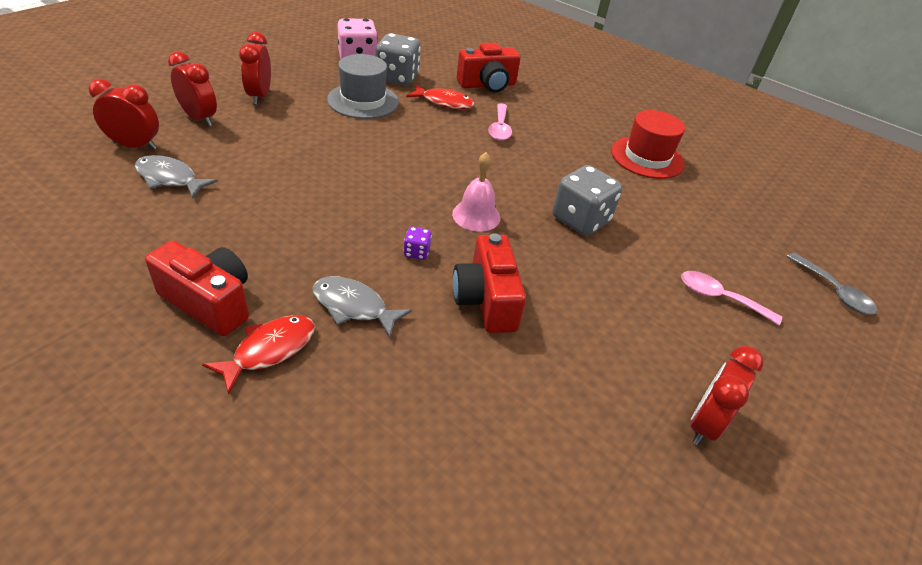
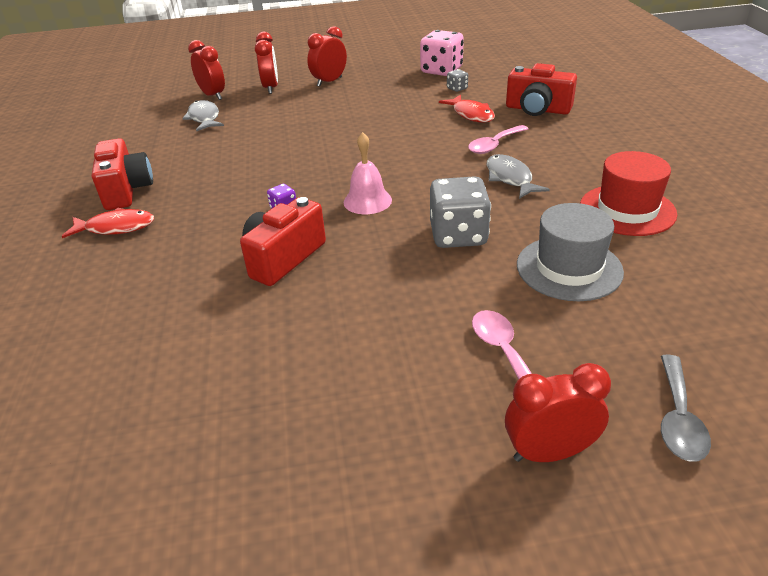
camera: 50 degrees right, 5 degrees down
grey fish [313,276,412,338] -> grey fish moved to [487,154,550,199]
grey hat [327,54,399,119] -> grey hat moved to [517,203,624,301]
grey dice [376,33,421,86] -> grey dice [447,69,468,92], size x0.45
red clock [690,346,764,445] -> red clock moved to [505,363,611,462]

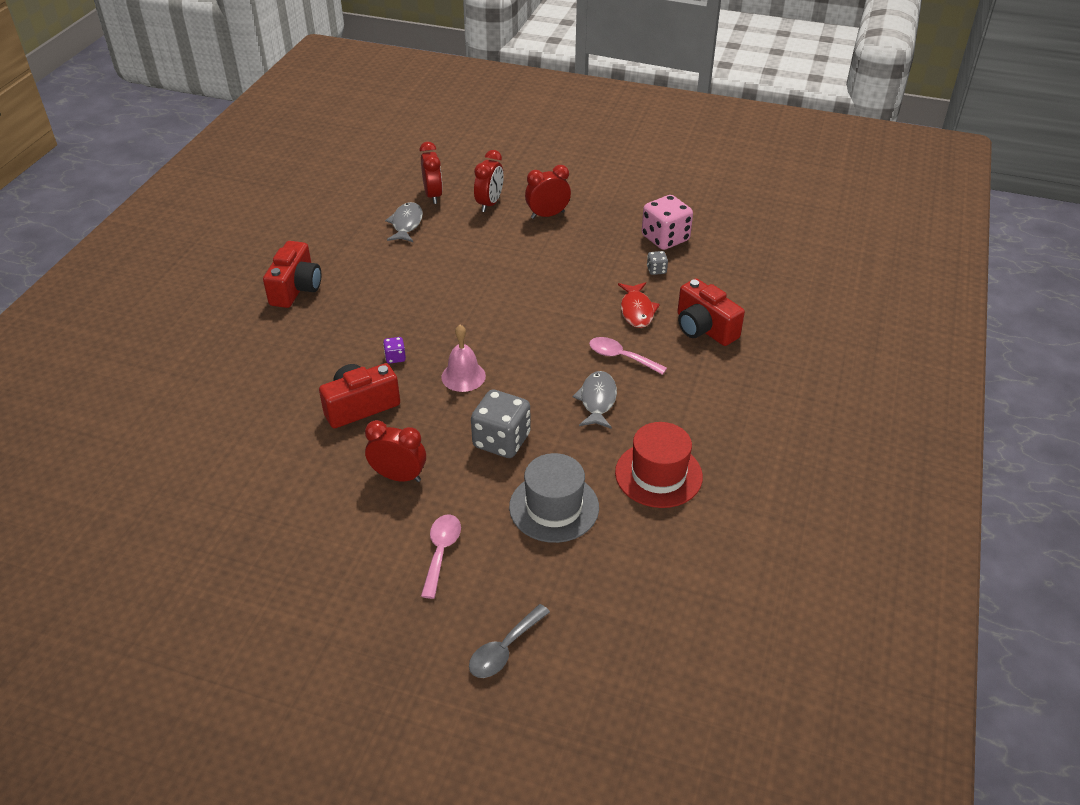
camera: 25 degrees right, 5 degrees up
red fish [62,208,154,238] -> none
pink spoon [468,125,528,154] -> pink spoon turned 45 degrees clockwise [589,337,667,375]
red clock [505,363,611,462] -> red clock moved to [365,420,426,482]

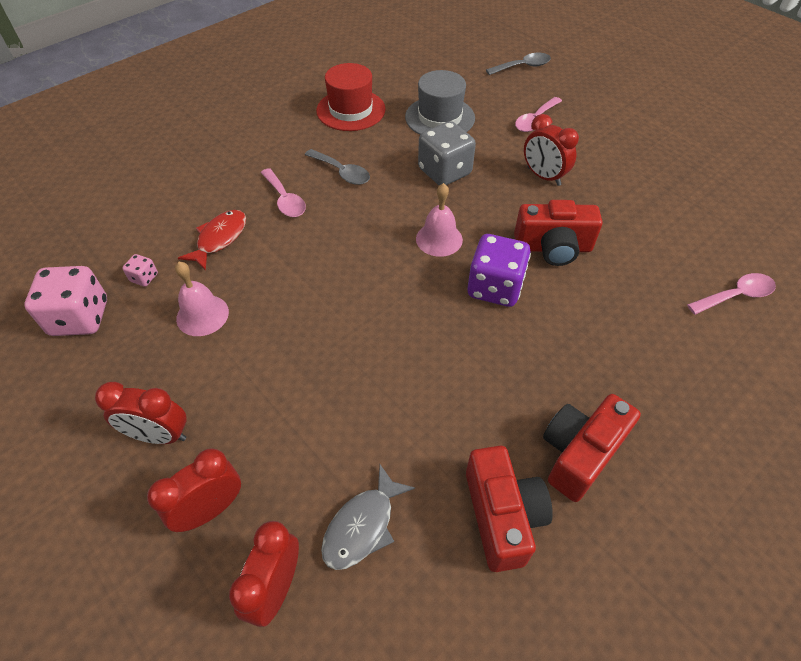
camera: 150 degrees left, 10 degrees up
purple dice [383,337,406,364] -> purple dice [467,234,531,307], size x2.22
grey fish [572,371,617,429] -> grey spoon [305,149,370,185]
grey dice [647,251,668,275] -> pink dice [122,254,158,286]
red camera [677,279,745,346] -> red camera moved to [466,446,553,572]
none -> pink bell [175,262,229,336]
none -> pink spoon [687,273,776,315]

